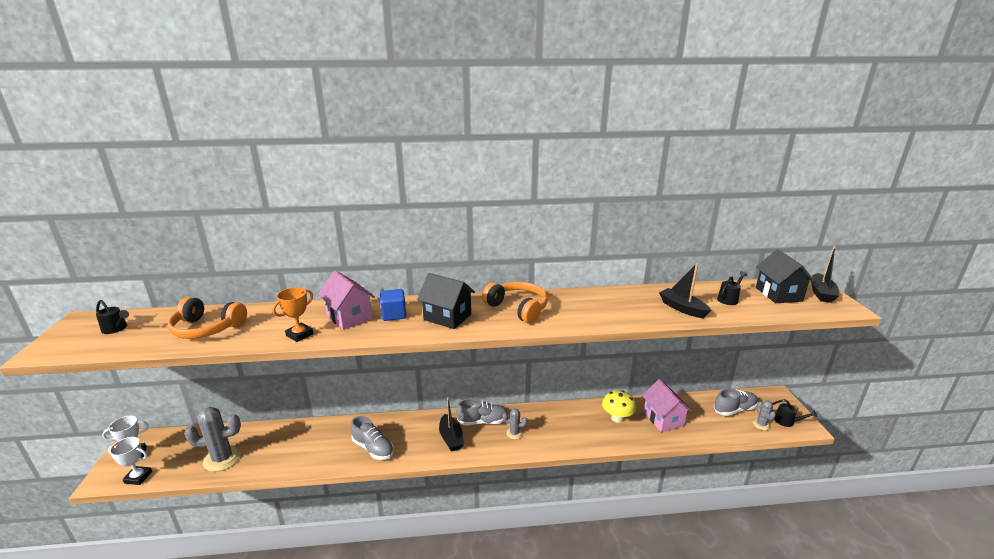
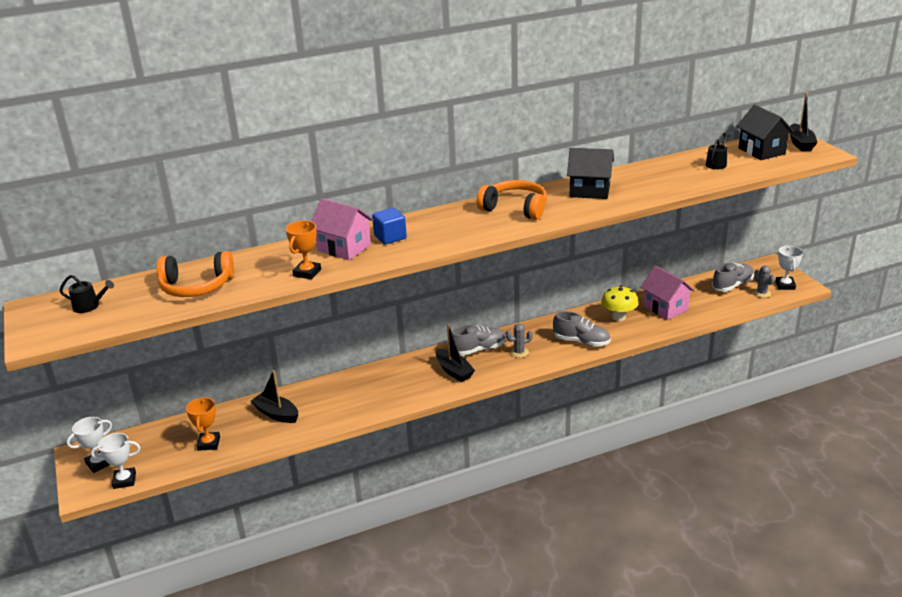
camera: 15 degrees left, 5 degrees up
grey cactus [184,407,242,472] -> orange trophy [186,397,220,451]
grey shoe [351,416,394,460] -> grey shoe moved to [553,311,610,346]
black house [417,273,475,329] -> black house moved to [567,148,614,199]
black boat [659,263,711,318] -> black boat moved to [251,370,298,423]
black watering can [772,399,817,427] -> white trophy [775,246,803,290]

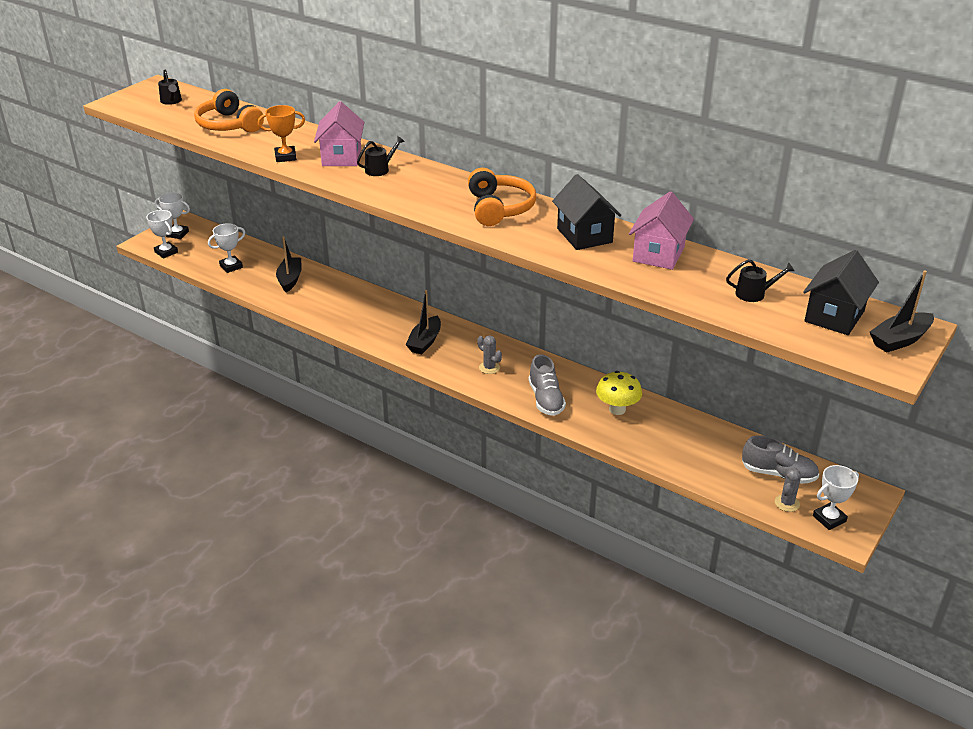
camera: 55 degrees right, 5 degrees up
orange trophy [186,397,220,451] -> white trophy [208,223,245,273]
blue cube [372,208,407,244] -> black watering can [357,136,405,176]
grey shoe [452,325,506,356] -> none
pink house [640,266,695,320] -> pink house moved to [629,191,694,270]

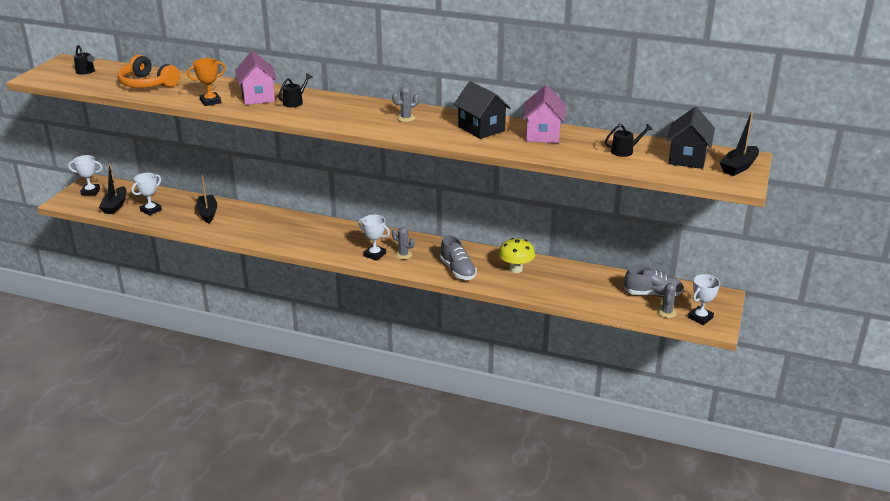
camera: 15 degrees left, 5 degrees down
white trophy [146,210,178,258] -> white trophy moved to [358,215,390,261]
black boat [406,290,441,355] -> black boat moved to [99,163,127,214]
orange headphones [468,168,536,226] -> grey cactus [392,86,419,122]

